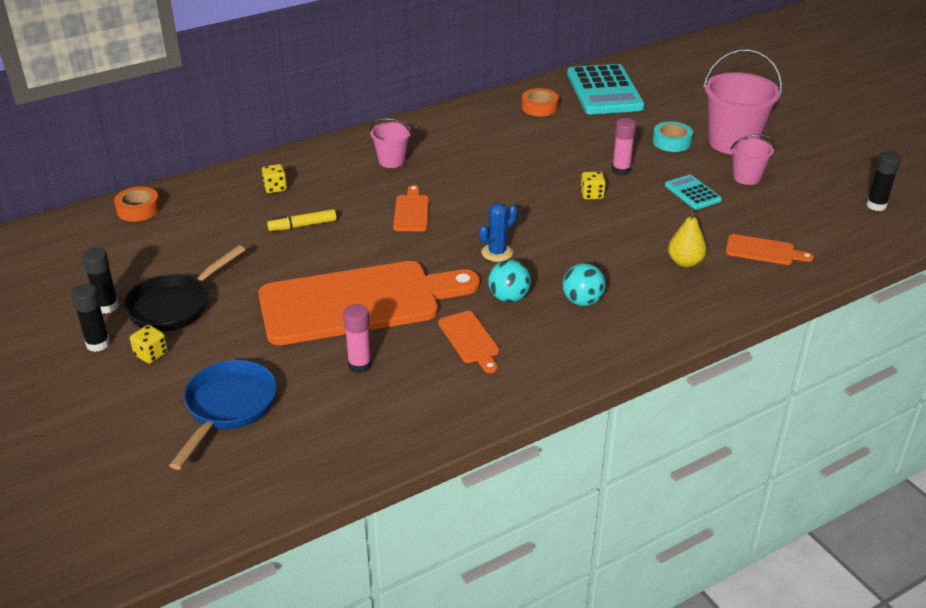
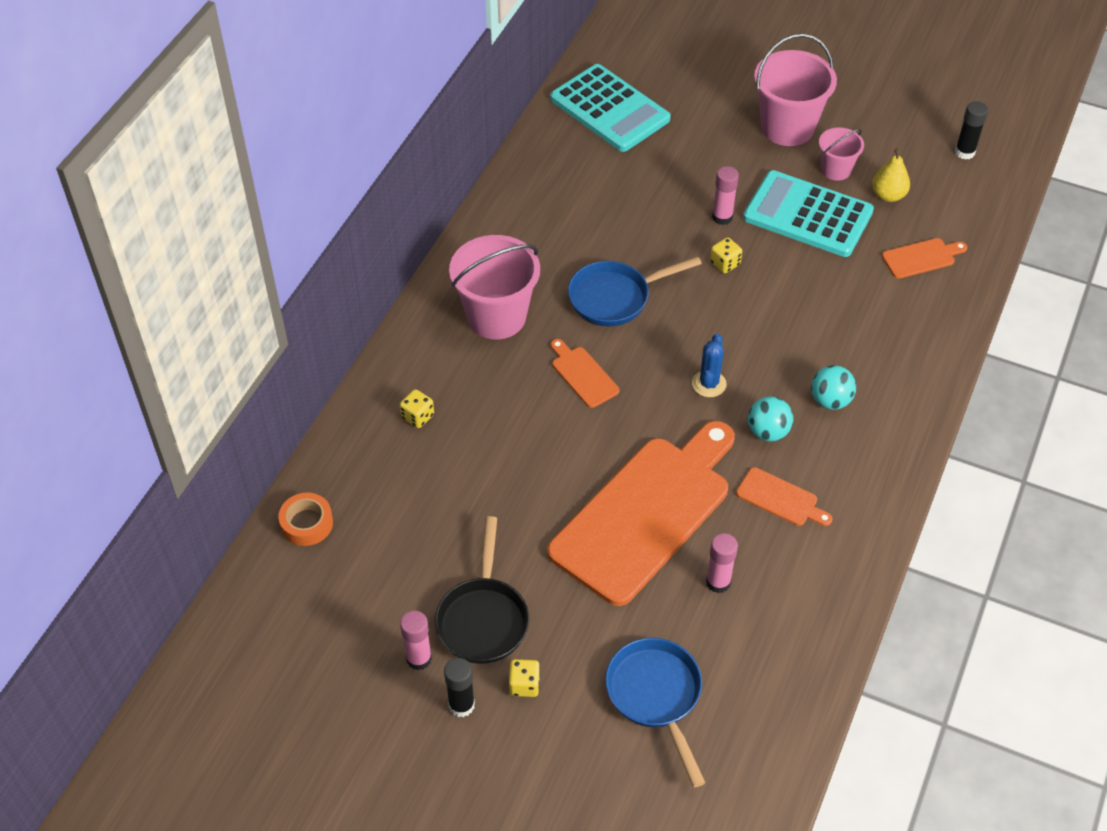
camera: 35 degrees left, 15 degrees up
black glue stick [82,248,119,314] -> pink glue stick [400,611,432,670]
yellow marker [267,209,337,231] -> none
pink bucket [370,118,412,168] -> pink bucket [449,235,540,339], size x1.83
orange tape [522,88,559,116] -> none
turquoise tape [653,121,693,152] -> none
turquoise calculator [665,175,722,210] -> turquoise calculator [743,170,874,257], size x2.02
yellow pear [668,208,707,268] -> yellow pear moved to [872,149,910,202]
none -> blue pan [568,256,702,327]

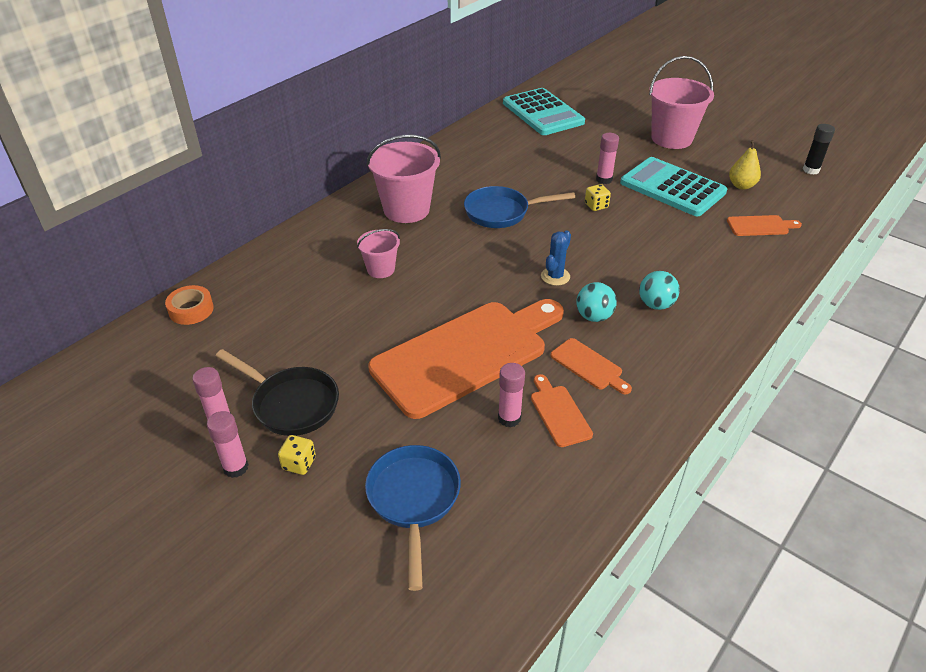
camera: 15 degrees right, 10 degrees down
yellow dice [400,389,434,428] -> none
black pan [435,516,529,664] -> black pan turned 75 degrees counterclockwise [216,349,339,436]
black glue stick [444,658,475,717] -> pink glue stick [207,411,249,478]
orange cutting board [551,339,619,408] -> orange cutting board moved to [531,374,593,447]
pink bucket [819,127,864,181] -> pink bucket moved to [357,229,400,278]

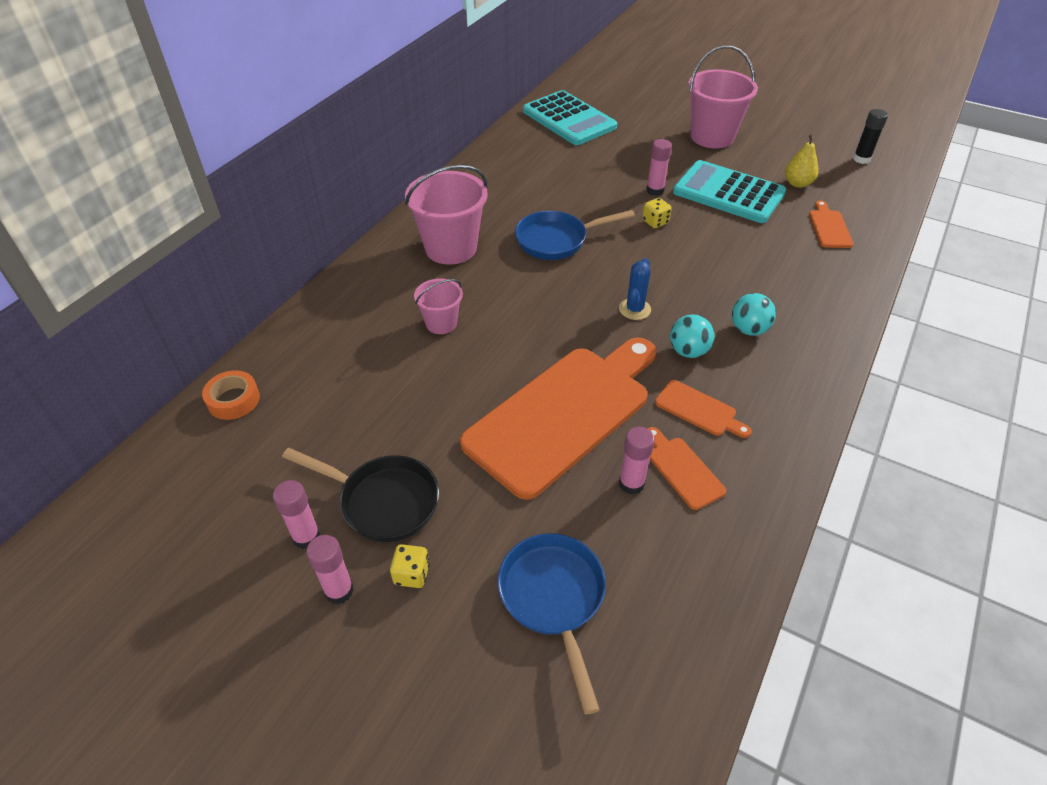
camera: 10 degrees left, 5 degrees up
orange cutting board [727,215,802,236] -> orange cutting board turned 75 degrees counterclockwise [809,200,854,248]

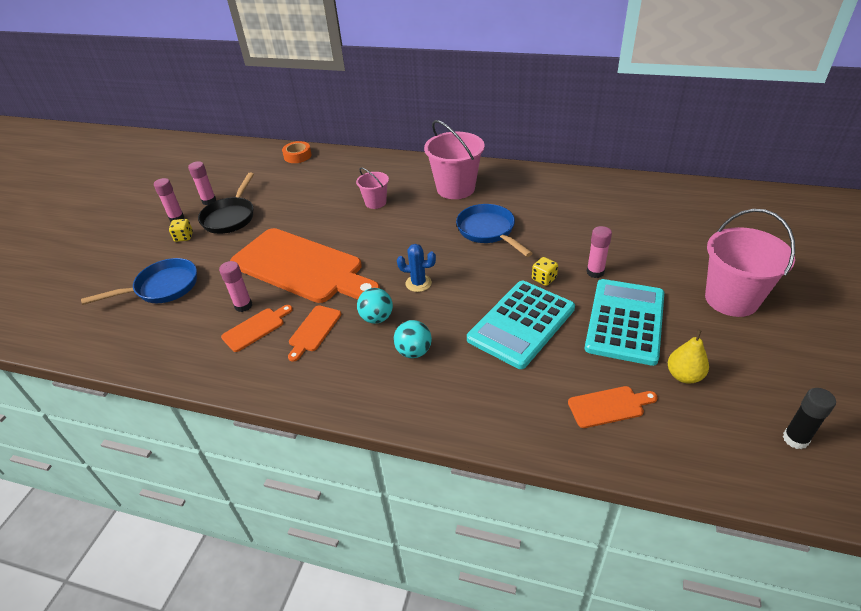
camera: 80 degrees right, 5 degrees down
turquoise calculator [523,90,617,145] -> turquoise calculator moved to [467,281,575,369]

